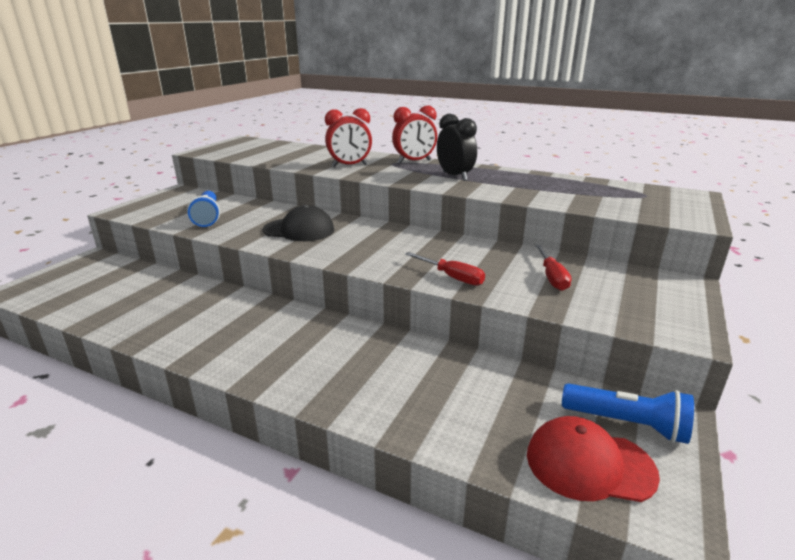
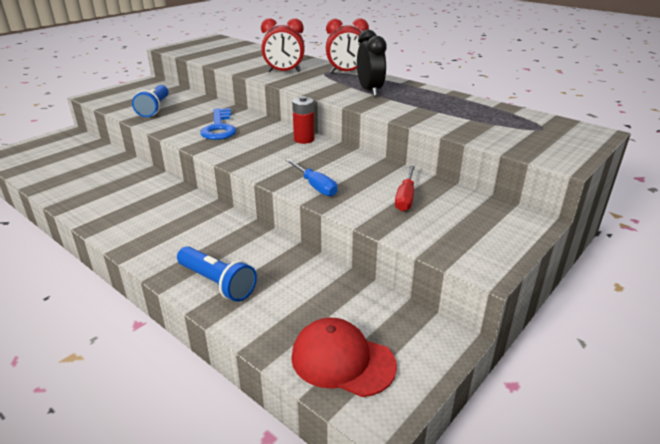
camera: 15 degrees right, 5 degrees up
black cap [263,205,334,241] -> blue key [200,108,236,140]
red screwdriver [405,252,485,286] -> blue screwdriver [285,159,337,197]
blue flashlight [562,383,694,444] -> blue flashlight moved to [177,246,257,302]
none -> red battery [292,96,315,144]

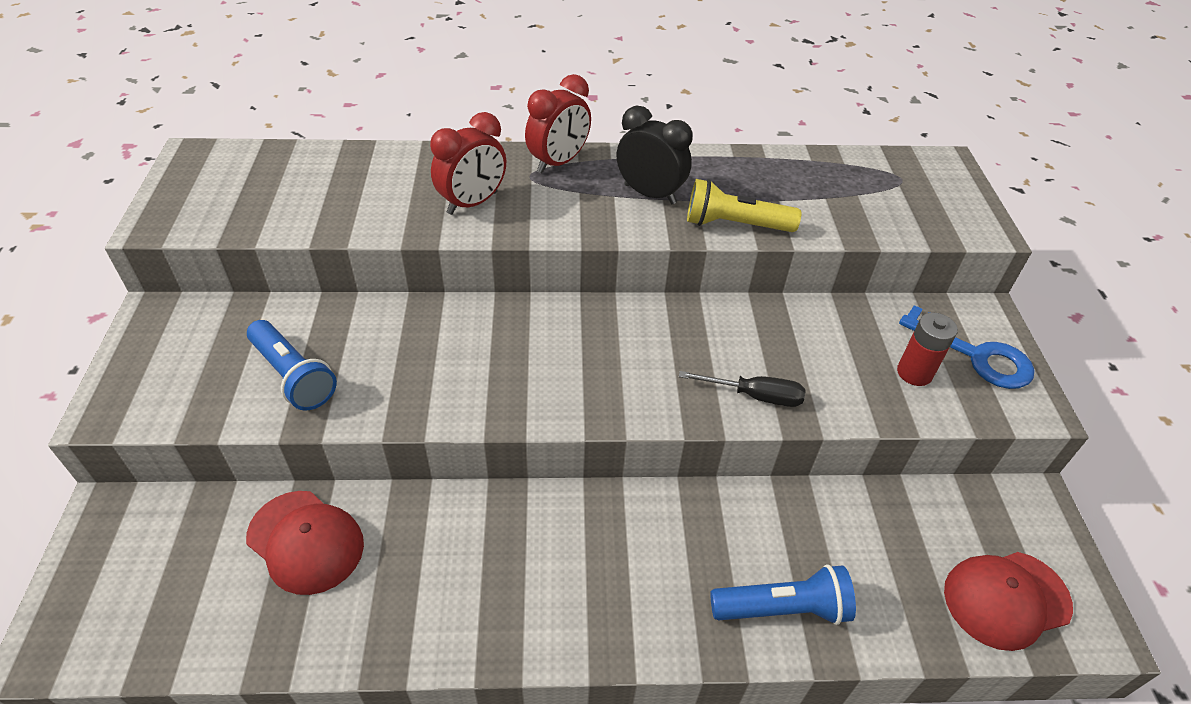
camera: 45 degrees left, 15 degrees up
blue key [200,108,236,140] -> blue key moved to [899,305,1034,389]
blue screwdriver [285,159,337,197] -> black screwdriver [679,371,806,407]
red battery [292,96,315,144] -> red battery moved to [897,313,958,386]
red screwdriver [395,165,415,212] -> none
none -> red cap [246,491,364,595]
none -> yellow flashlight [687,179,802,232]

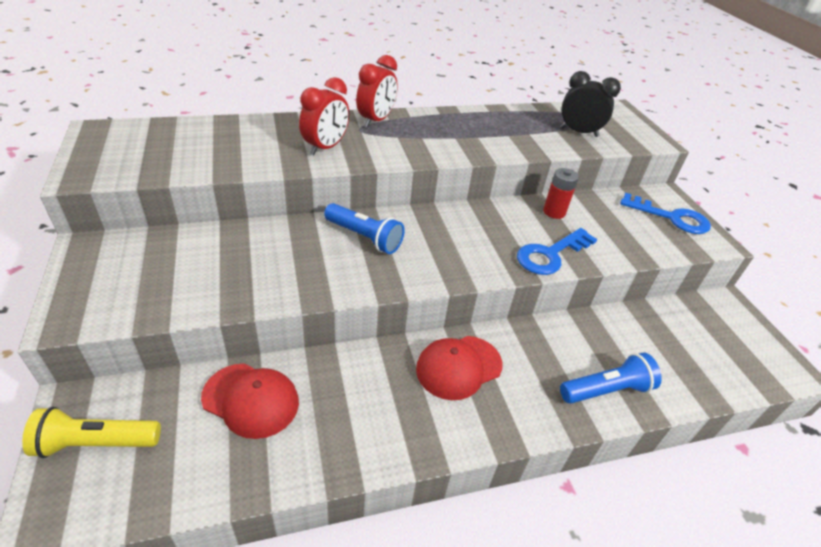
camera: 15 degrees left, 5 degrees down
blue flashlight [247,320,337,411] -> blue flashlight moved to [324,203,405,254]
black clock [617,105,693,204] -> black clock moved to [560,71,621,137]
black screwdriver [679,371,806,407] -> blue key [517,228,597,275]
yellow flashlight [687,179,802,232] -> yellow flashlight moved to [22,407,161,458]
red battery [897,313,958,386] -> red battery moved to [543,168,579,219]
red cap [944,552,1073,651] -> red cap moved to [416,336,503,400]

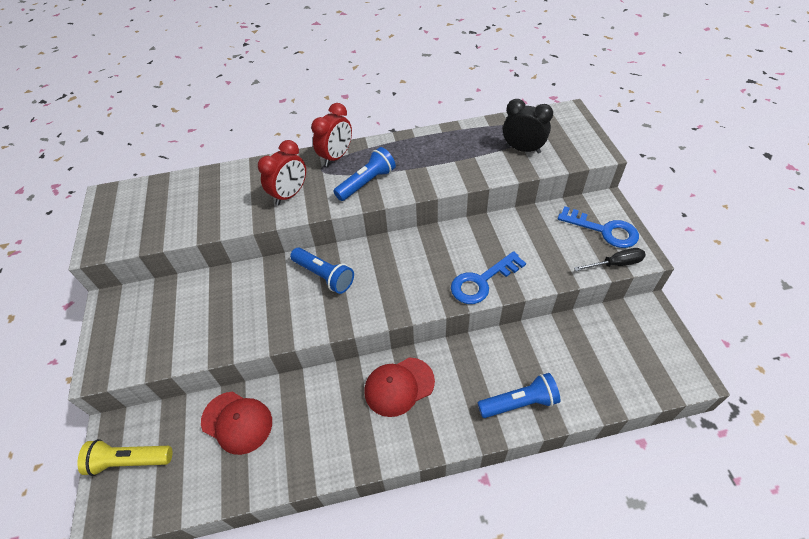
camera: 10 degrees right, 10 degrees up
red battery [543,168,579,219] -> none
none -> blue flashlight [334,147,396,201]
none -> black screwdriver [574,248,646,271]

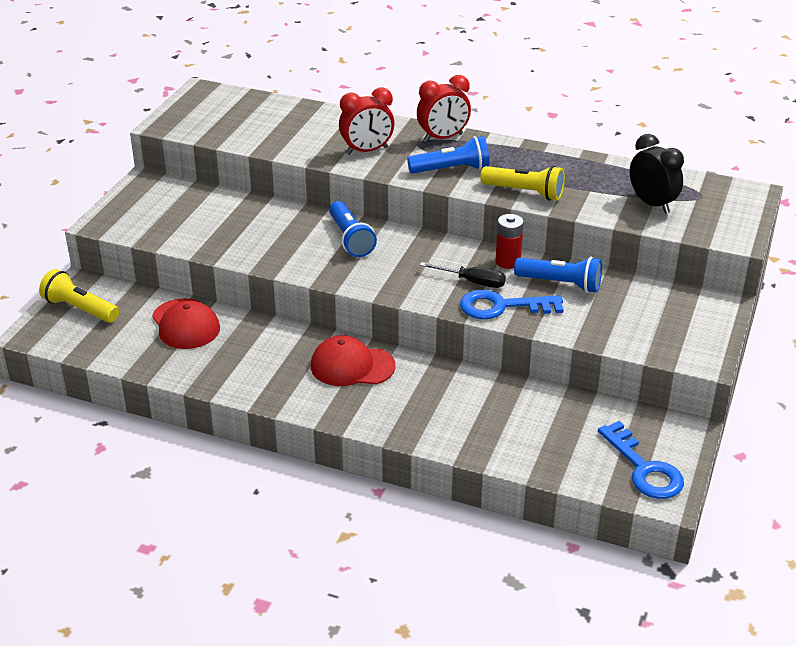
camera: 30 degrees right, 15 degrees down
blue flashlight [478,373,560,418] -> blue flashlight moved to [514,257,602,293]
blue key [558,206,639,248] -> blue key moved to [598,421,684,499]
black screwdriver [574,248,646,271] -> black screwdriver moved to [420,262,506,288]
none -> yellow flashlight [480,166,565,201]
none -> red battery [496,214,524,269]

